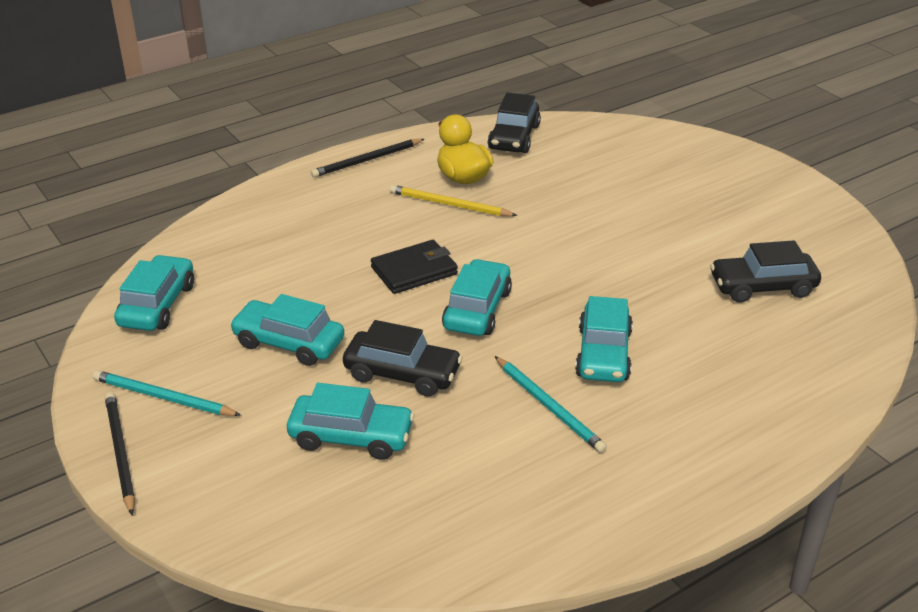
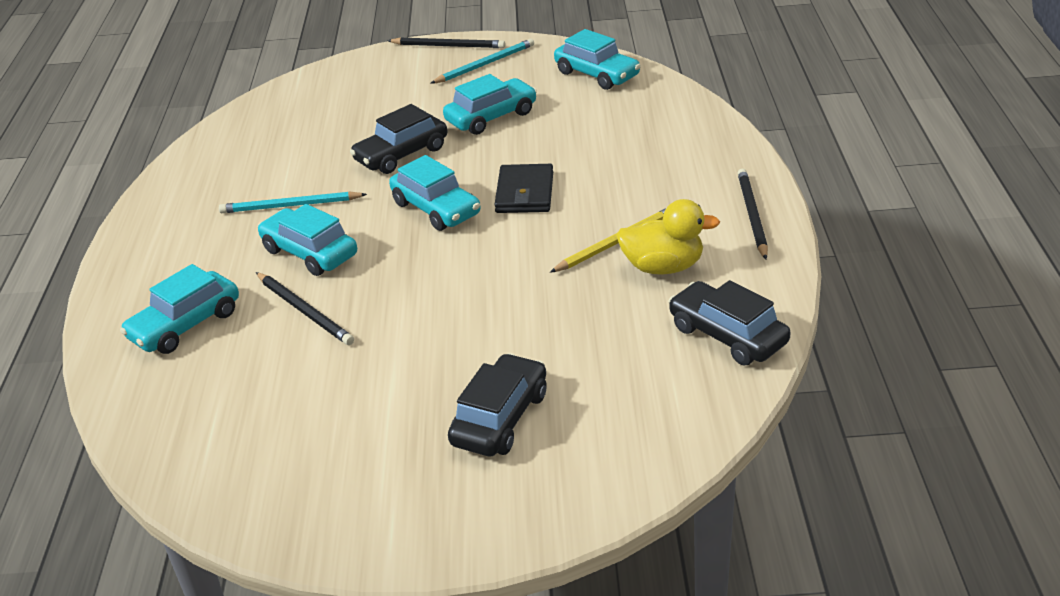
camera: 125 degrees right, 0 degrees up
turquoise car [287,383,415,460] -> turquoise car moved to [120,264,239,354]
black car [710,240,821,303] -> black car moved to [448,353,547,456]
none -> black pencil [256,272,354,345]

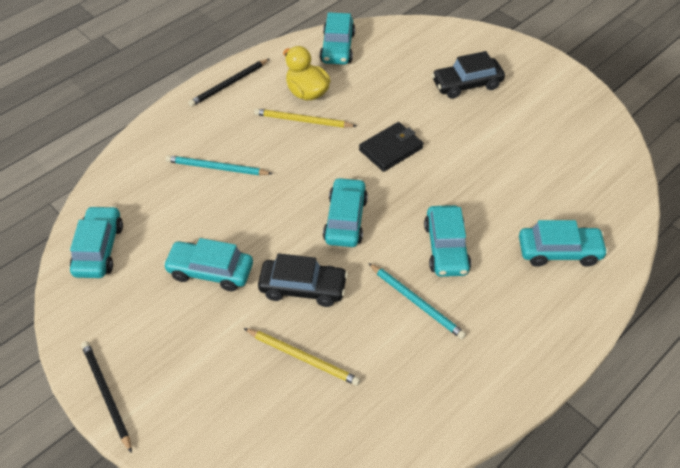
camera: 135 degrees left, 15 degrees up
black pencil [256,272,354,345] -> none
turquoise pencil [430,39,534,84] -> turquoise pencil moved to [166,155,272,175]
black wallet [494,164,553,213] -> black wallet moved to [359,122,424,172]
black car [669,280,790,366] -> turquoise car [320,12,355,65]
none -> yellow pencil [244,328,361,386]

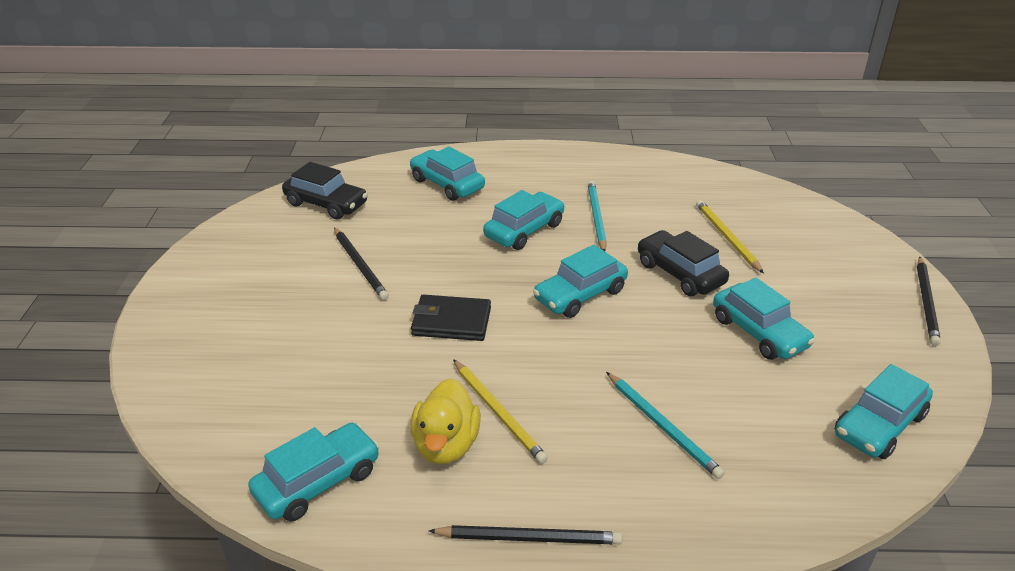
camera: 135 degrees left, 15 degrees down
black car [432,51,505,99] -> black car moved to [282,162,368,220]
none -> black pencil [334,227,389,300]

